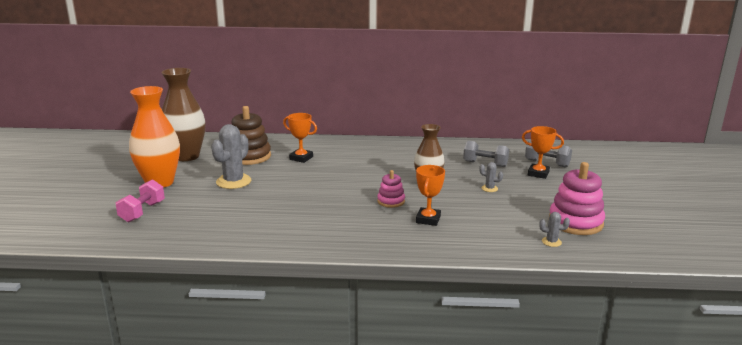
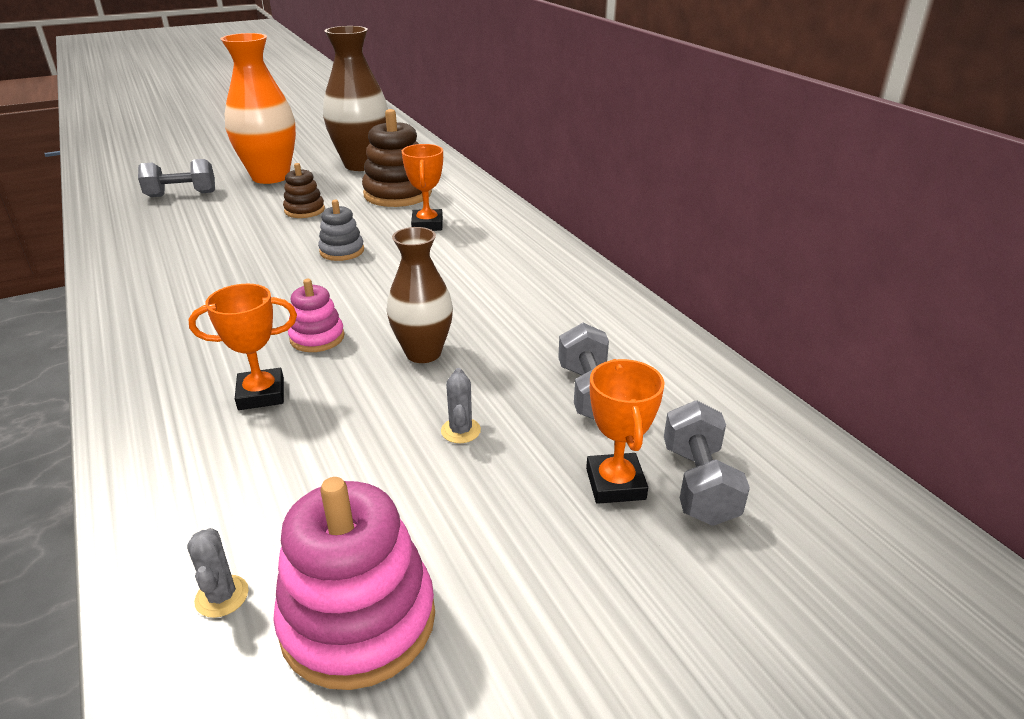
camera: 60 degrees right, 10 degrees up
pink dumbbell [116,179,165,222] -> grey dumbbell [138,159,215,197]
grey cactus [211,124,251,189] -> brown stacking toy [283,163,325,218]
none -> grey stacking toy [318,200,364,261]

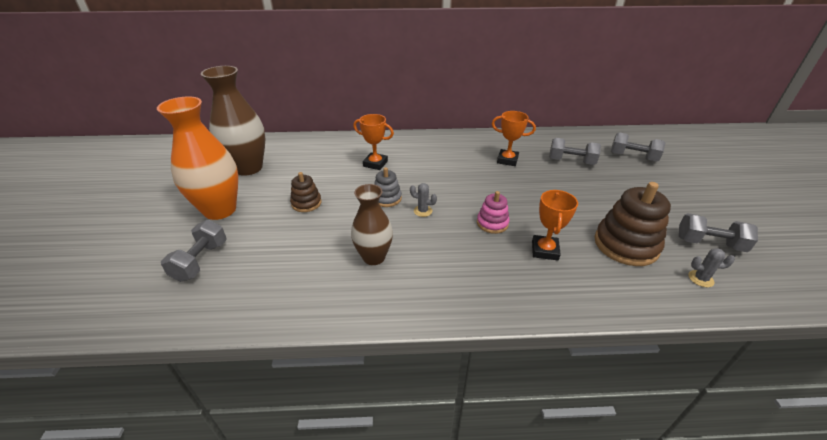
camera: 65 degrees left, 5 degrees up
pink stacking toy [273,477,435,690] -> grey dumbbell [679,213,758,252]
brown stacking toy [362,109,432,207] -> brown stacking toy moved to [595,182,671,266]
brown vase [387,227,453,363] -> brown vase moved to [351,184,393,265]
grey cactus [441,368,481,443] -> grey cactus moved to [410,183,437,217]
orange trophy [586,359,665,504] -> orange trophy moved to [492,111,536,166]

